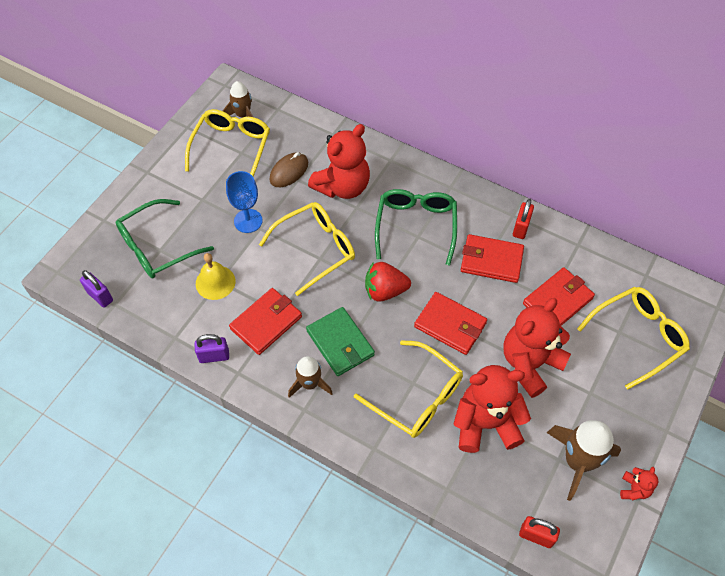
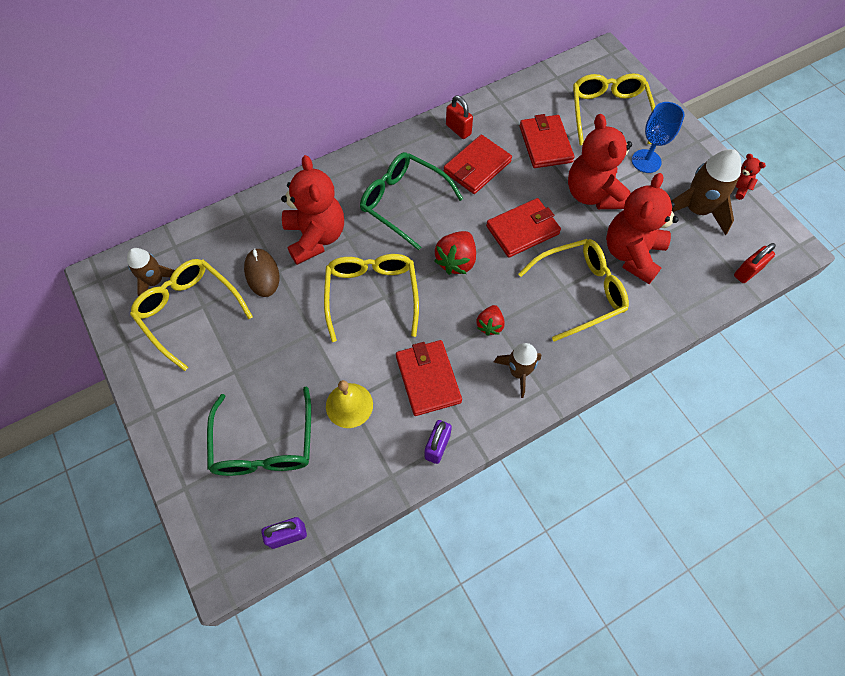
camera: 60 degrees left, 5 degrees up
blue goblet [226,171,263,233] -> blue goblet moved to [632,102,684,173]
green wallet [306,307,375,376] -> red strawberry [477,305,505,336]

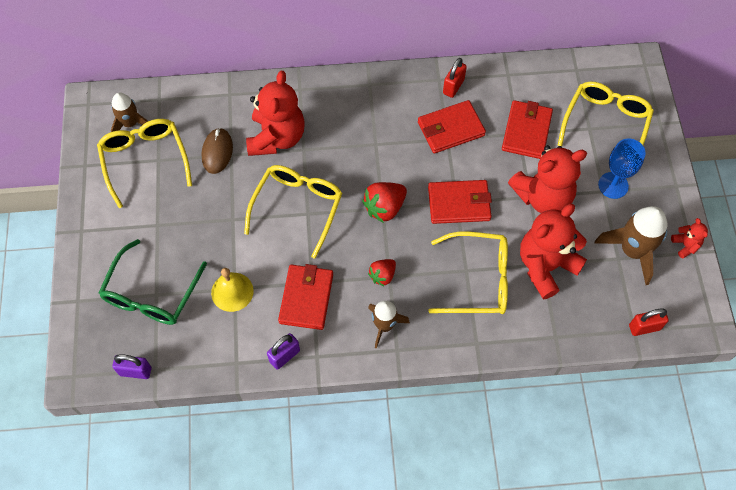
camera: 25 degrees right, 0 degrees up
green glasses [360,152,463,250] -> none
red padlock [446,96,473,139] -> red padlock turned 45 degrees clockwise [443,58,467,98]
red teddy bear [568,114,632,209] -> red teddy bear turned 120 degrees counterclockwise [508,145,587,213]

